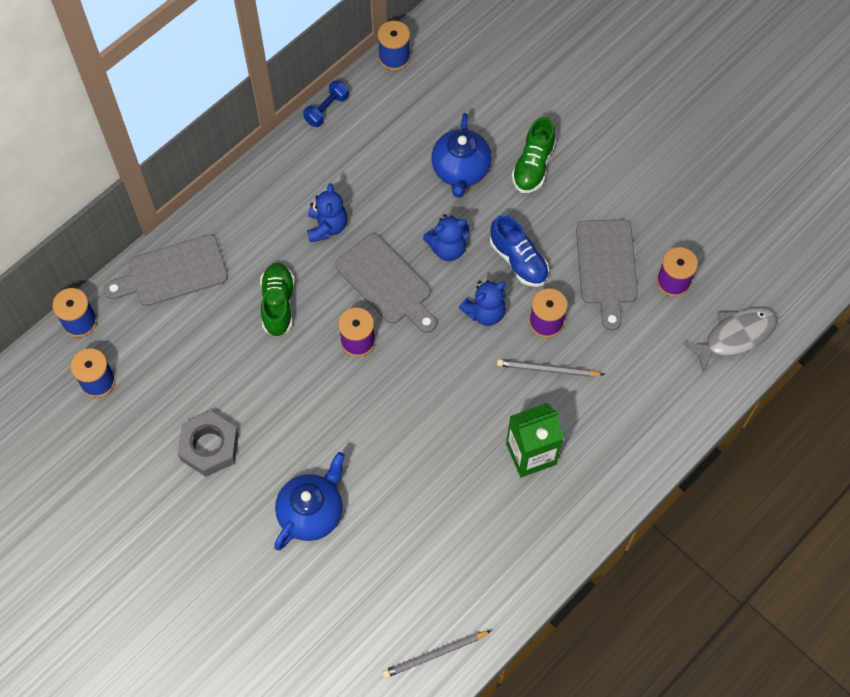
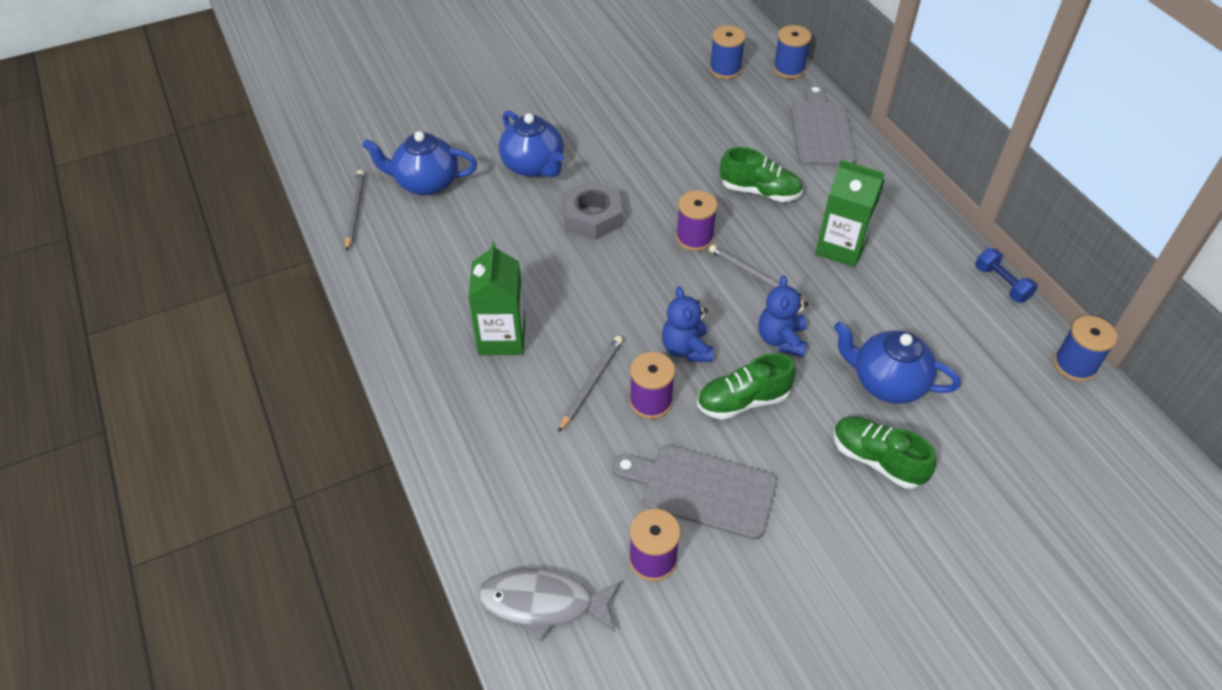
camera: 110 degrees right, 15 degrees down
grey nut [177,411,239,477] -> grey nut moved to [563,180,623,240]
blue teddy bear [307,183,347,242] -> green carton [815,160,885,267]
grey cutting board [335,233,437,333] -> grey pencil [709,245,809,305]
blue shoe [490,215,549,287] -> green shoe [697,353,796,420]
grey fish [683,308,777,373] -> grey fish turned 105 degrees clockwise [479,569,621,641]
none -> blue teapot [362,131,477,196]

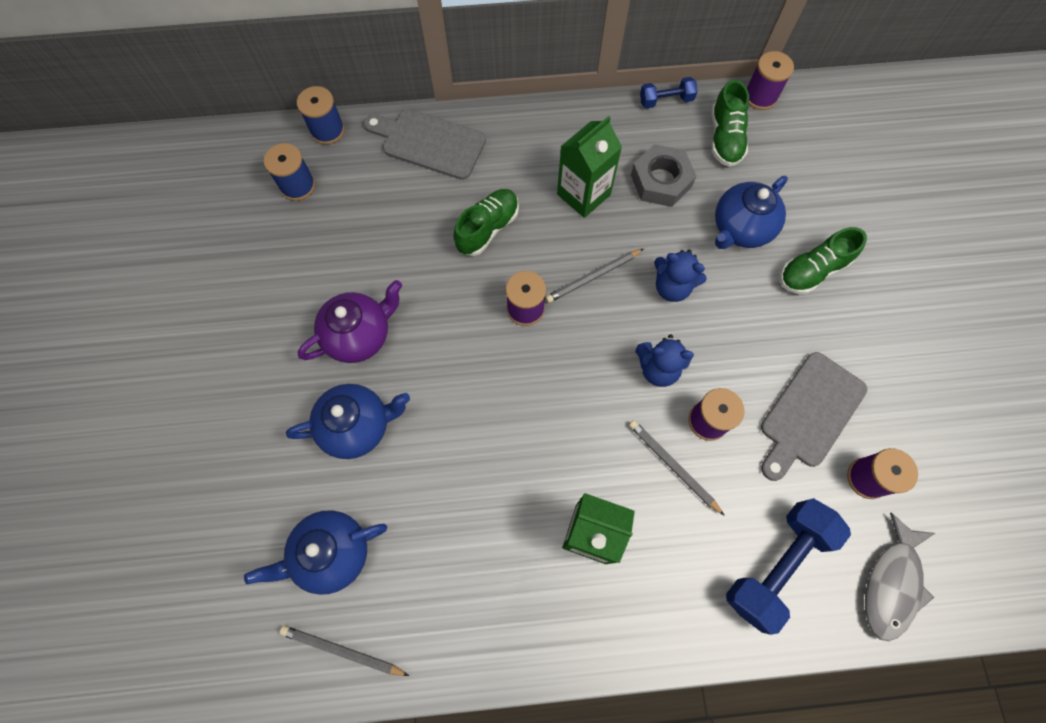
camera: 70 degrees left, 20 degrees up
blue teapot [362,131,477,196] -> blue teapot turned 45 degrees clockwise [244,510,387,595]
grey nut [563,180,623,240] -> grey nut moved to [631,144,696,207]
green shoe [697,353,796,420] -> green shoe moved to [712,80,749,167]
blue spool [1054,316,1118,382] -> purple spool [746,51,794,110]
none -> purple teapot [298,280,402,363]
none -> blue dumbbell [726,498,851,635]

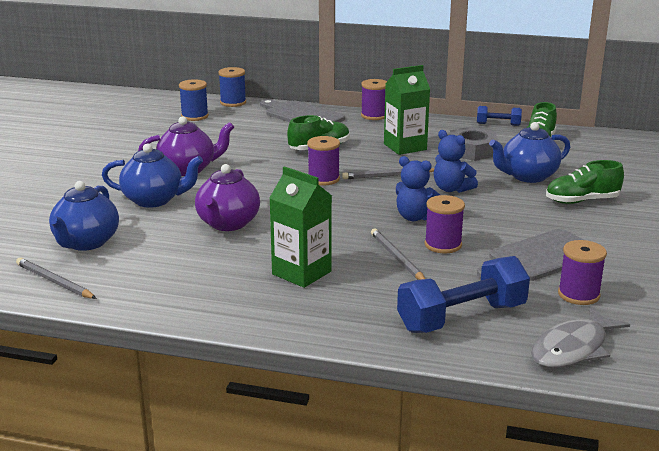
camera: 20 degrees right, 45 degrees down
blue teapot [244,510,387,595] -> blue teapot turned 75 degrees counterclockwise [49,181,119,251]
purple spool [746,51,794,110] -> purple spool moved to [361,79,387,120]
none -> purple teapot [195,164,260,231]

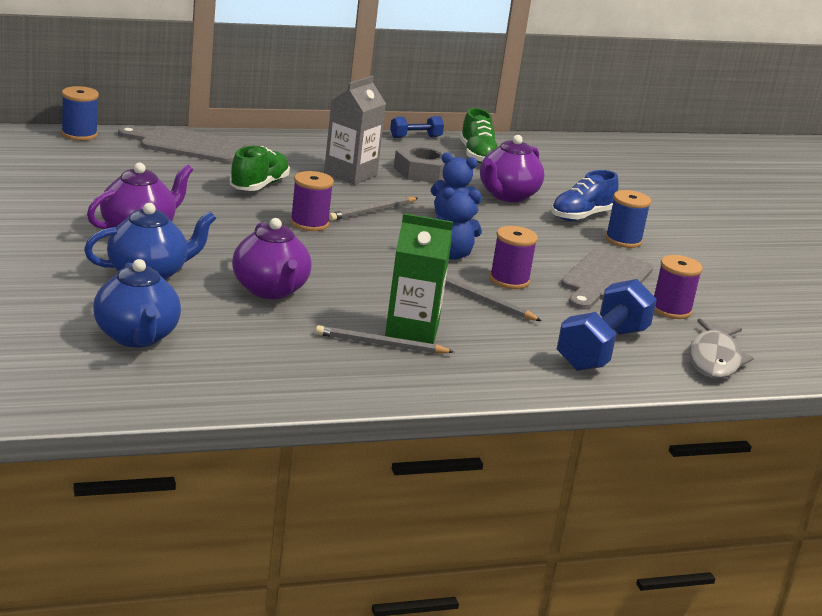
camera: 35 degrees left, 0 degrees up
grey pencil [16,258,97,299] -> grey pencil moved to [315,325,454,354]
blue spool [179,79,209,121] -> blue spool moved to [605,190,651,248]
purple spool [361,79,387,120] -> none
green carton [384,65,430,155] -> grey carton [324,76,386,185]
blue teapot [489,122,570,183] -> purple teapot [480,135,544,202]
green shoe [546,160,624,204] -> blue shoe [551,170,619,221]

